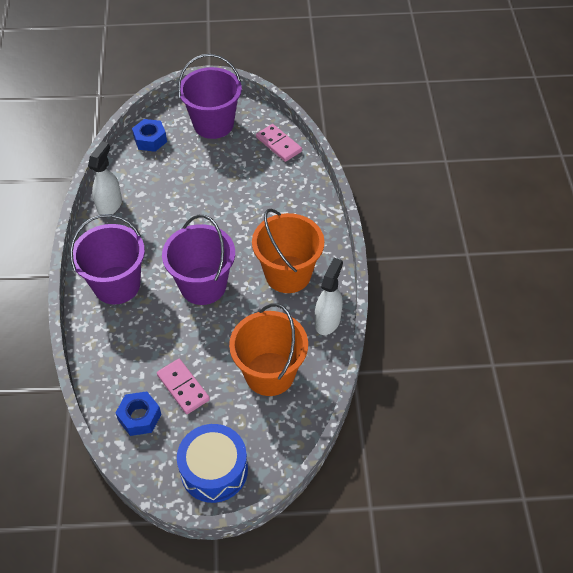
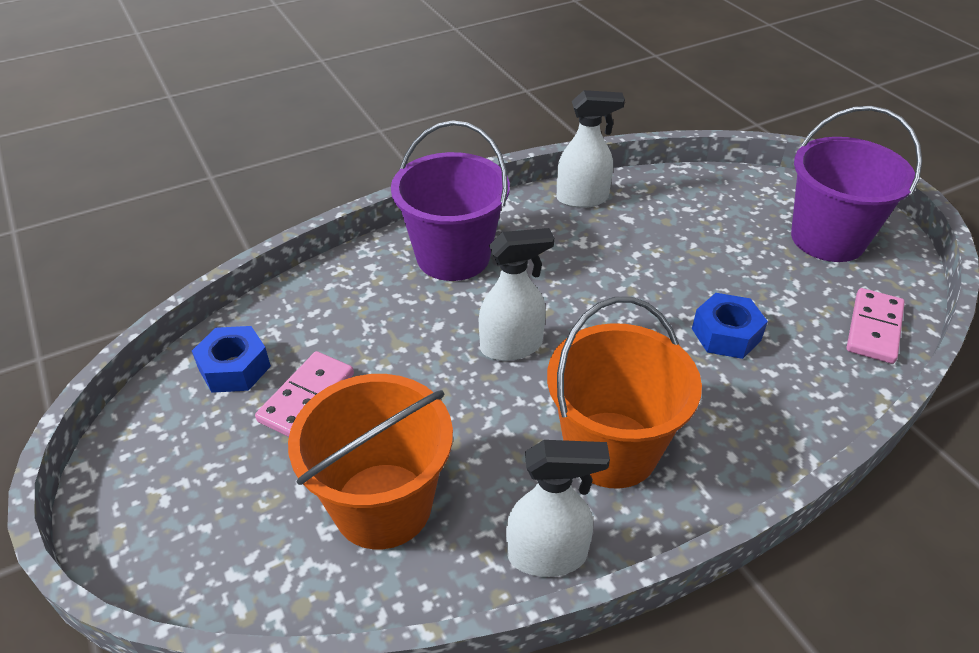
camera: 65 degrees right, 10 degrees down
blue nut [132,119,167,152] -> blue nut moved to [692,293,768,359]
purple bucket [162,215,235,305] -> white spray bottle [479,228,554,361]
blue drum [177,424,248,503] -> none

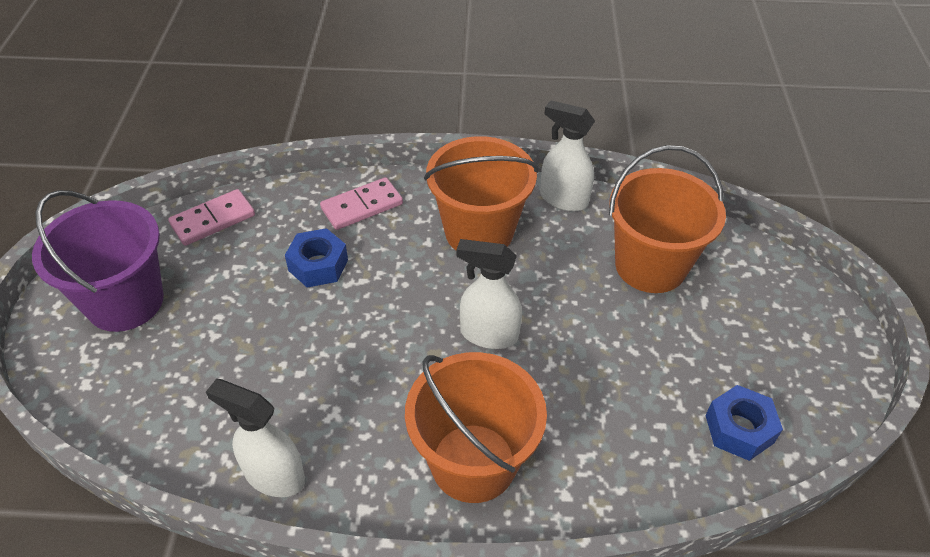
camera: 150 degrees left, 5 degrees up
pink domino [255,351,354,437] -> pink domino moved to [320,177,403,230]
purple bucket [391,120,510,281] -> orange bucket [405,352,547,503]

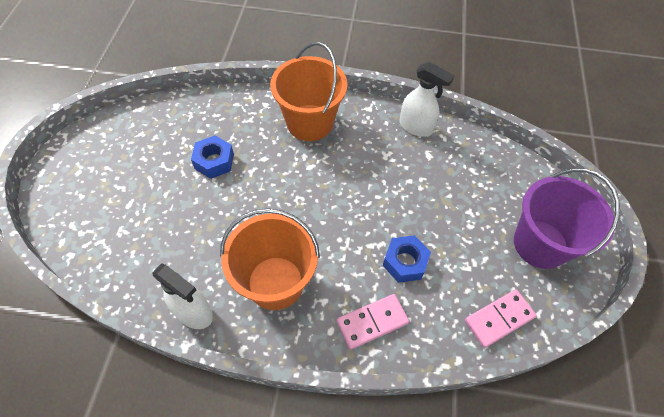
camera: 175 degrees left, 10 degrees up
white spray bottle [456,239,522,349] -> none
orange bucket [609,145,726,293] -> none
blue nut [705,385,783,461] -> blue nut moved to [191,135,234,179]

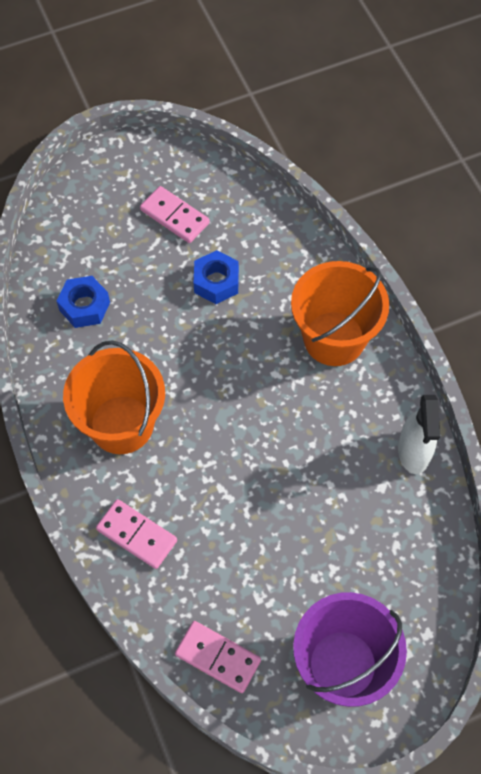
camera: 60 degrees right, 5 degrees up
white spray bottle [152,263,213,329] -> none
blue nut [383,235,431,283] -> blue nut moved to [57,276,110,328]
none -> pink domino [140,186,210,243]

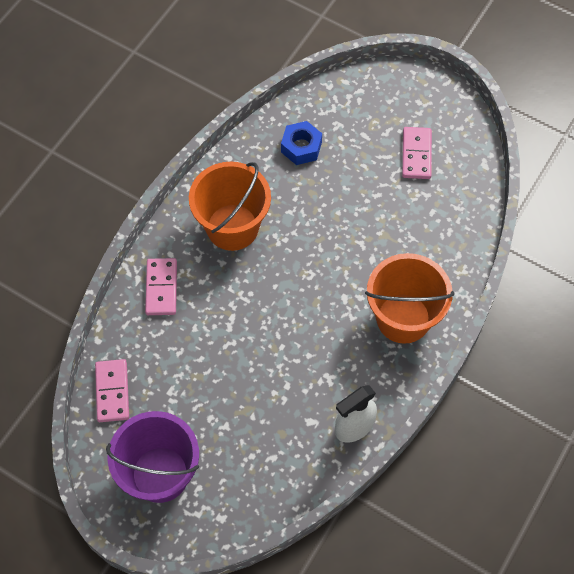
camera: 55 degrees right, 0 degrees up
blue nut [194,250,239,304] -> none

